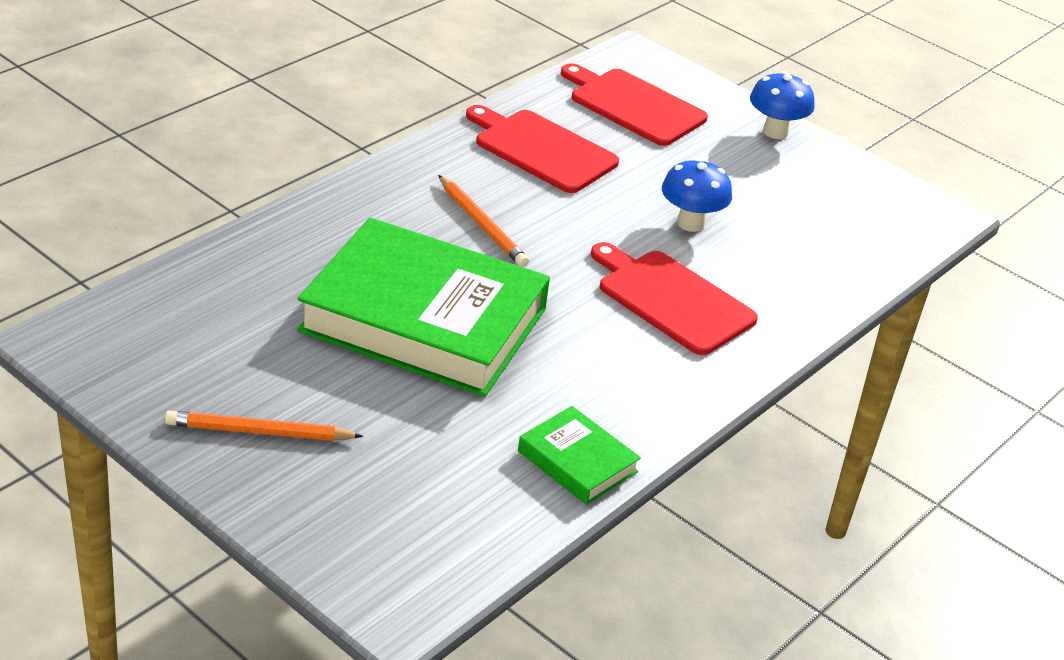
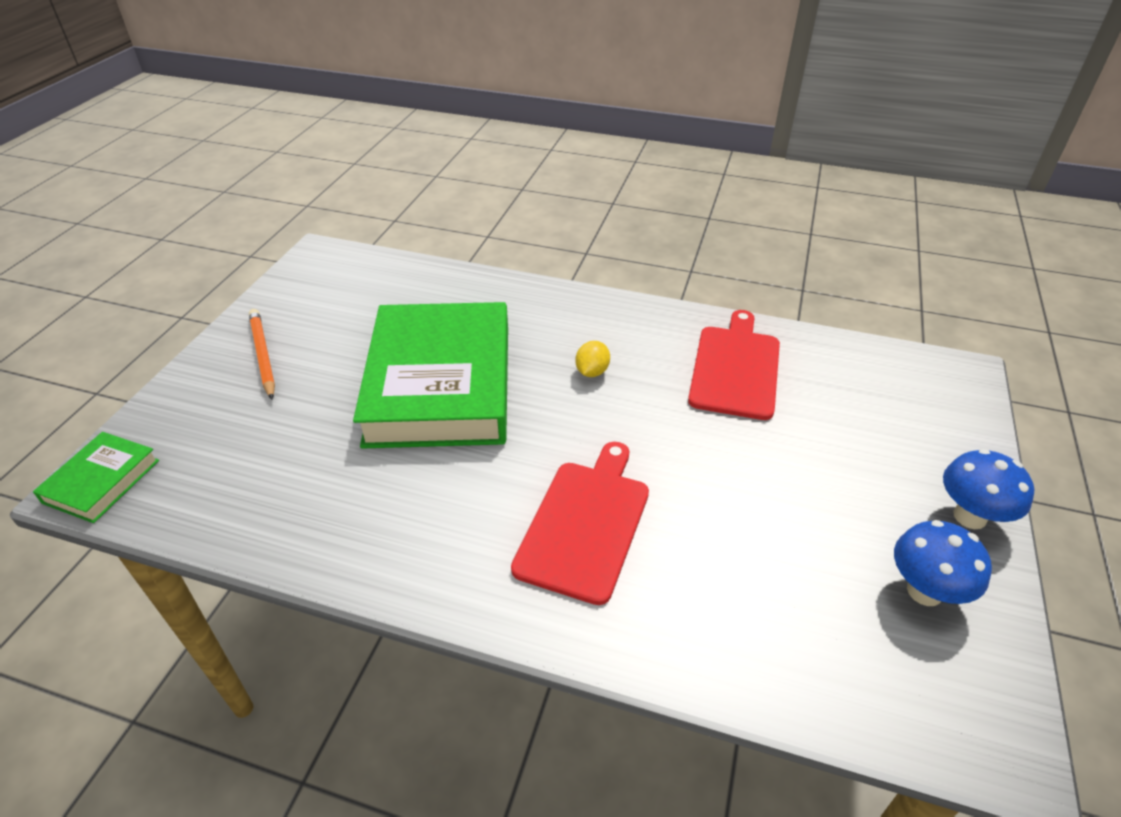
camera: 70 degrees right, 5 degrees up
orange pencil [438,175,529,267] -> yellow lemon [575,341,610,377]
green book [518,406,641,505] -> green book moved to [33,432,159,523]
red cutting board [561,63,708,146] -> none
blue mushroom [662,158,732,232] -> blue mushroom moved to [894,520,992,606]

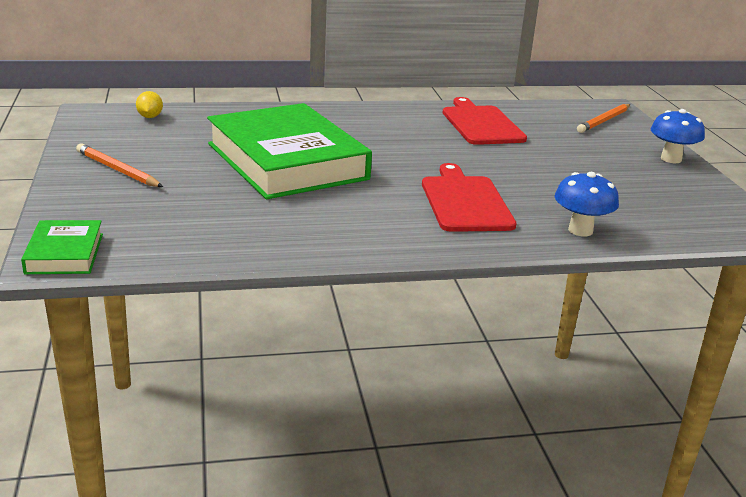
camera: 30 degrees left, 15 degrees down
yellow lemon [575,341,610,377] -> yellow lemon moved to [136,91,163,118]
blue mushroom [894,520,992,606] -> blue mushroom moved to [554,172,619,236]
none -> orange pencil [577,104,630,133]

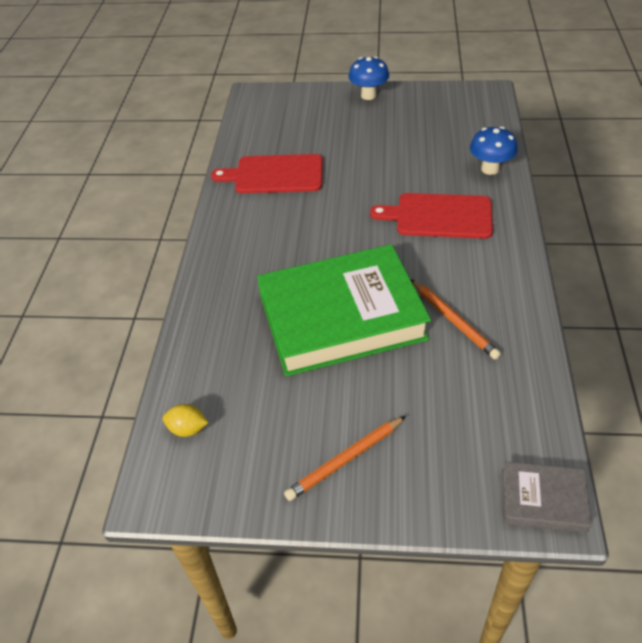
camera: 70 degrees left, 20 degrees up
green book [21,220,103,274] -> grey book [502,462,591,533]
orange pencil [577,104,630,133] -> orange pencil moved to [411,279,501,360]

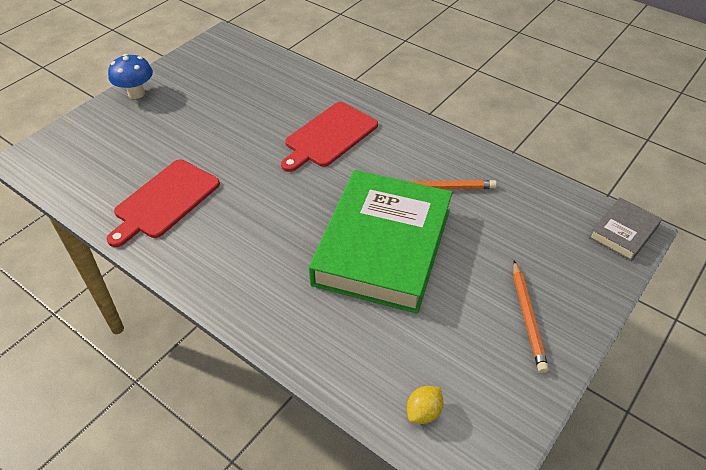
camera: 60 degrees left, 0 degrees up
blue mushroom [470,126,518,175] -> none

